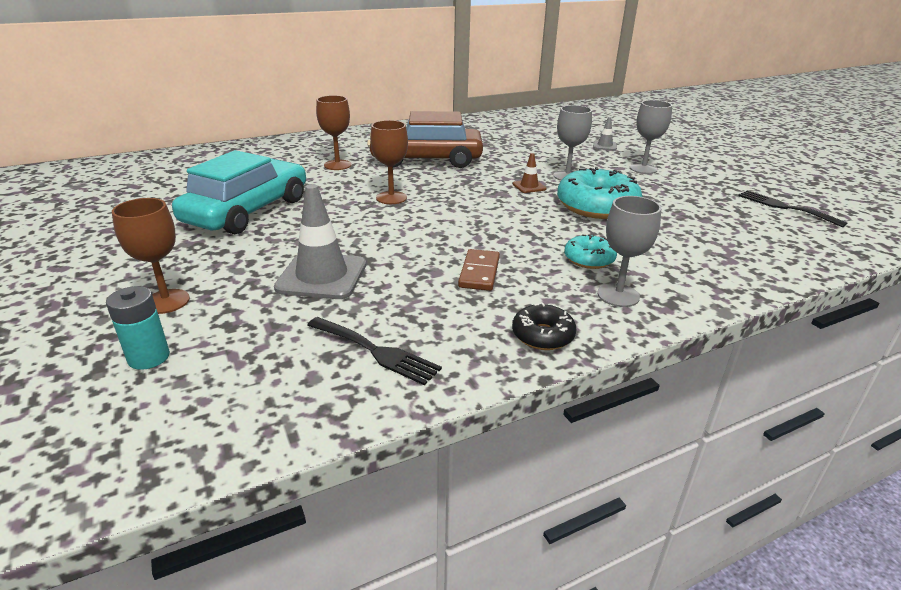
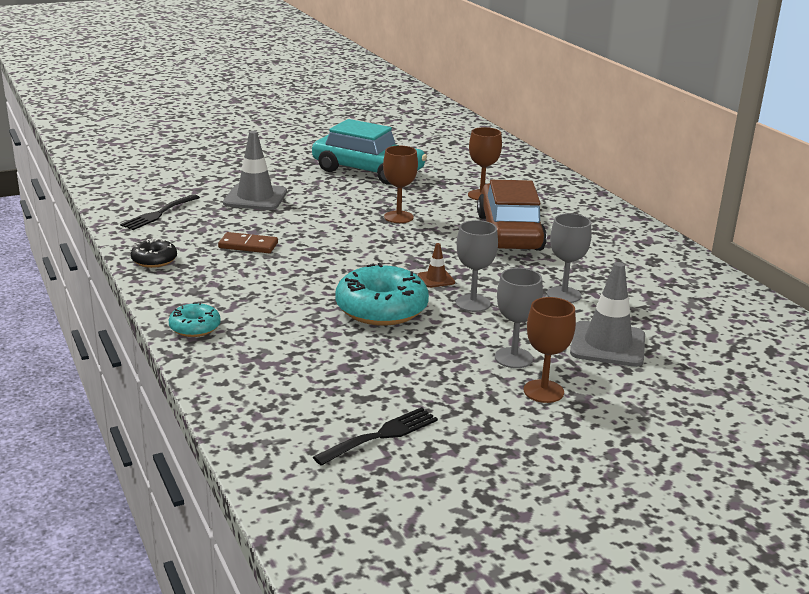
camera: 90 degrees right, 5 degrees down
turquoise battery [106,286,170,370] -> none
brown goblet [112,198,190,314] -> brown goblet moved to [524,297,576,403]
turquoise donut [564,234,617,269] -> turquoise donut moved to [169,302,221,337]
grey traffic cone [593,117,617,150] -> grey traffic cone [570,262,645,367], size x2.06
grey goblet [597,196,661,307] -> grey goblet moved to [547,213,591,303]

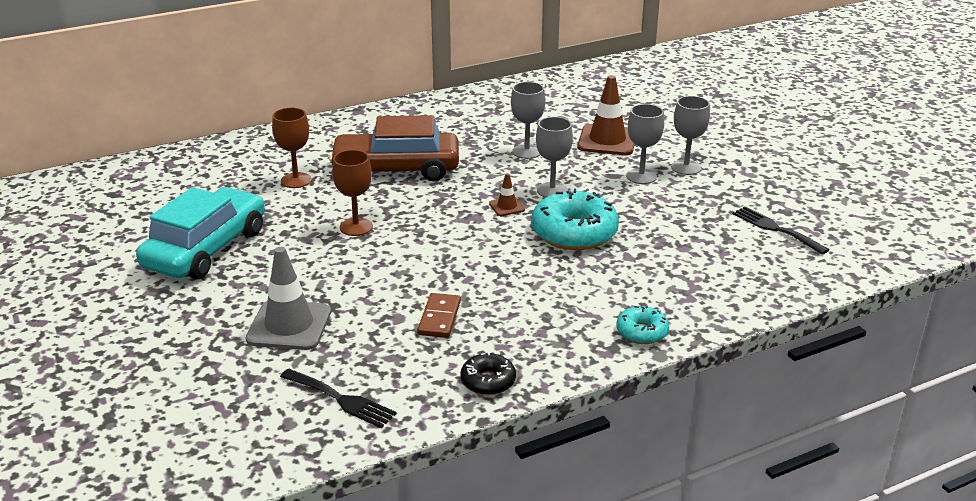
camera: 90 degrees left, 5 degrees up
brown goblet [524,297,576,403] -> grey goblet [671,96,710,175]
grey traffic cone [570,262,645,367] -> brown traffic cone [578,75,635,155]

